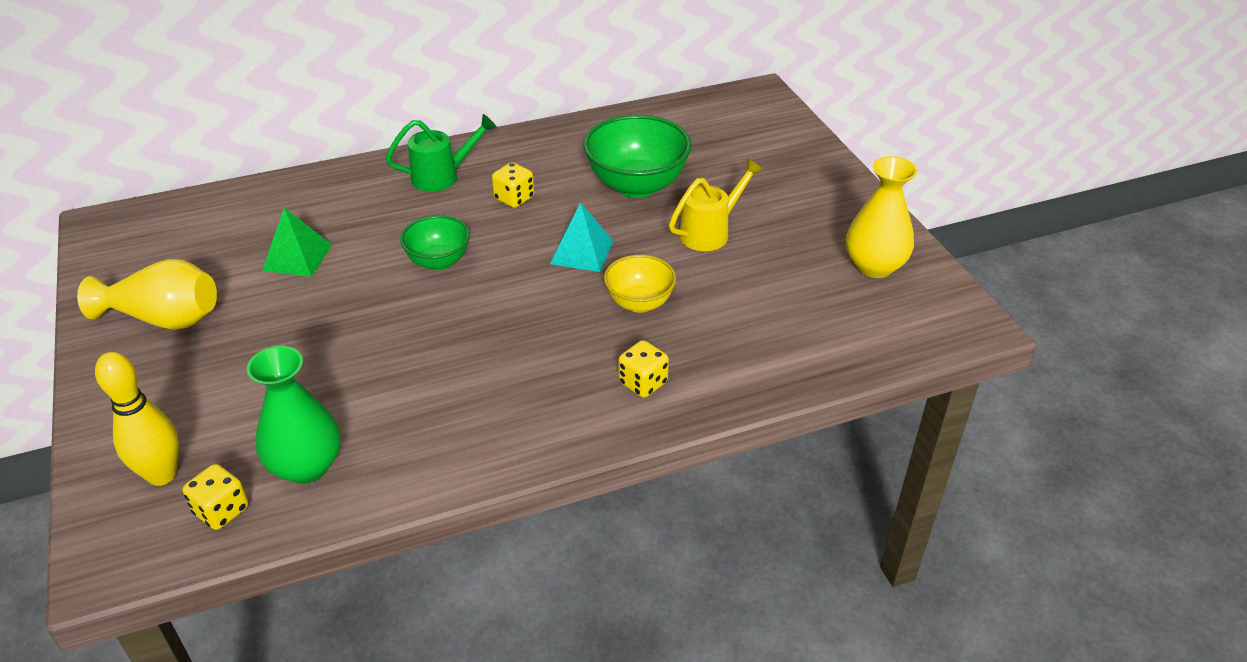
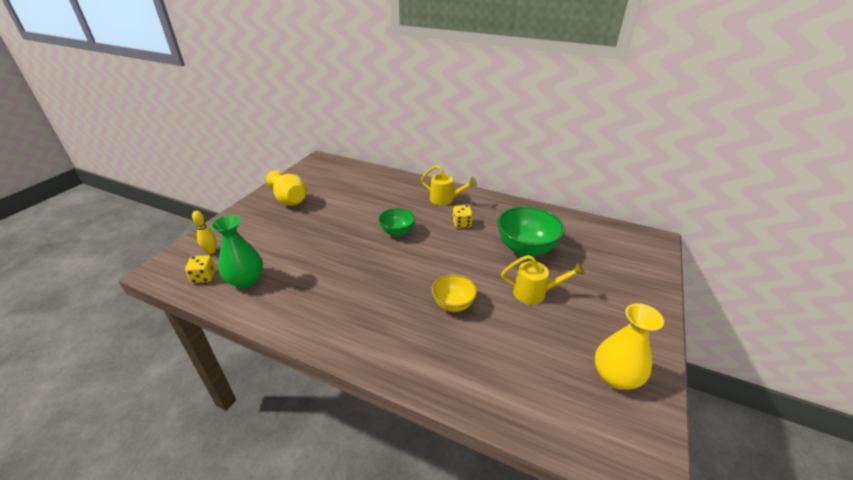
camera: 45 degrees right, 5 degrees down
yellow bowling pin [95,352,179,486] -> yellow bowling pin [192,211,216,254], size x0.64
green pyramid [262,208,332,277] -> none
green watering can [385,114,497,192] -> yellow watering can [421,165,477,205]
turquoise pyramid [550,202,613,272] -> none
yellow dice [618,340,669,398] -> none

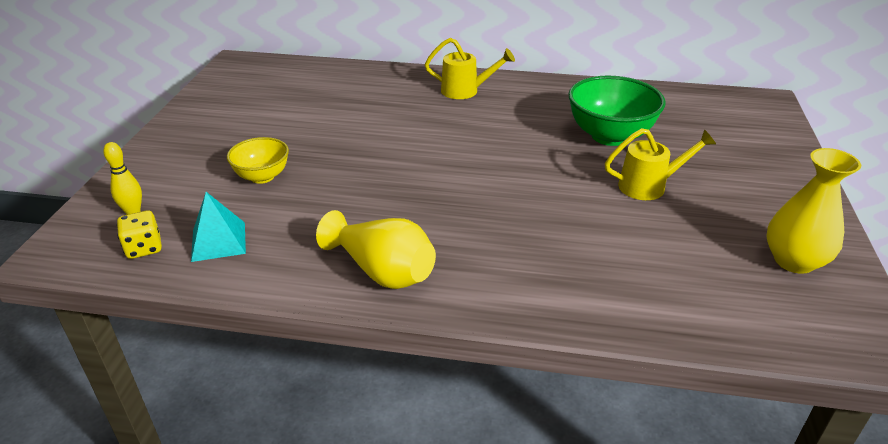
camera: 15 degrees left, 0 degrees up
green vase [211,215,263,288] -> turquoise pyramid [191,192,246,262]
yellow vase [266,170,307,206] -> yellow vase moved to [316,210,436,289]
green bowl [378,208,415,237] -> none
yellow bowl [432,274,477,312] -> yellow bowl moved to [227,137,289,184]
yellow dice [452,205,473,228] -> none

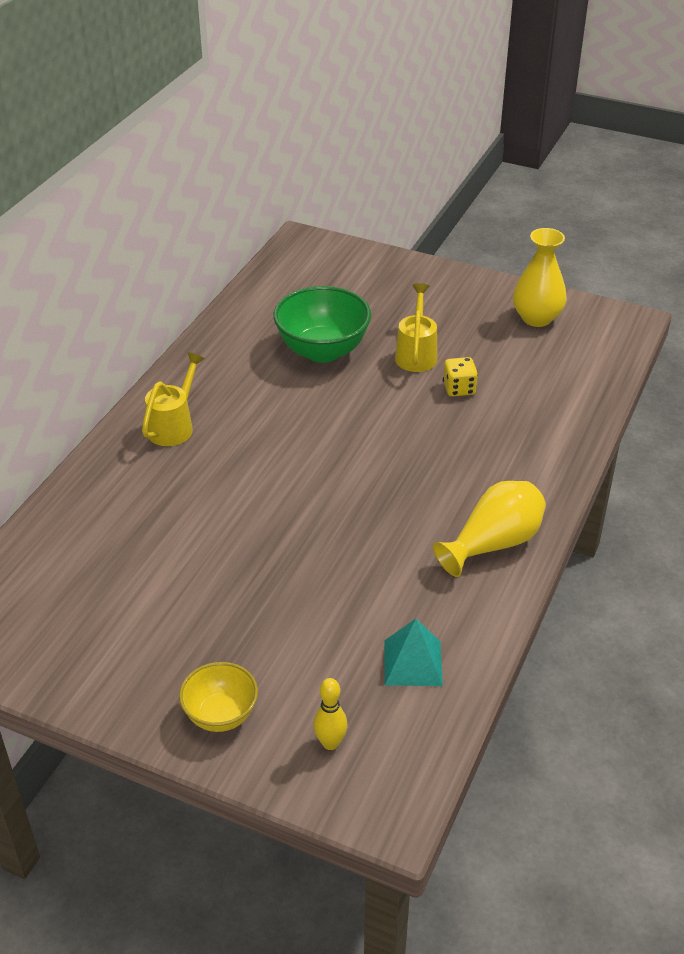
camera: 75 degrees left, 5 degrees up
yellow dice [117,211,162,259] -> yellow dice moved to [443,357,478,397]
yellow bowl [227,137,289,184] -> yellow bowl moved to [179,662,258,732]

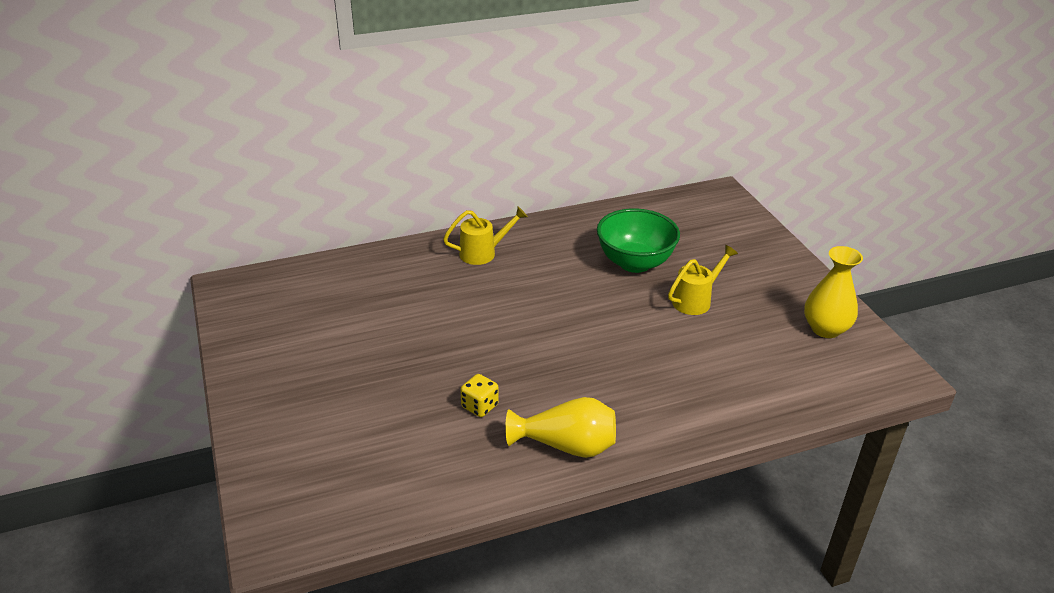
camera: 45 degrees right, 5 degrees down
yellow bowl [179,662,258,732] -> none
yellow bowling pin [313,678,347,750] -> none
turquoise pyramid [384,619,443,686] -> none
yellow dice [443,357,478,397] -> yellow dice moved to [461,374,499,417]

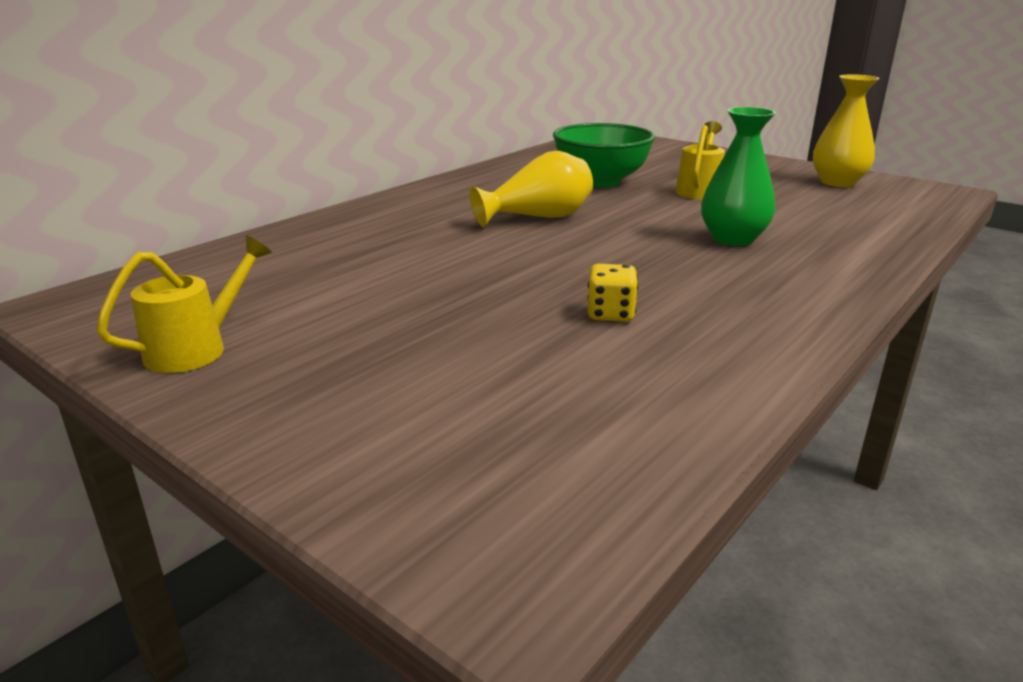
camera: 30 degrees left, 10 degrees down
yellow watering can [443,207,528,265] -> yellow watering can moved to [96,235,272,373]
yellow vase [505,397,616,458] -> yellow vase moved to [470,151,593,227]
none -> green vase [701,107,776,246]

